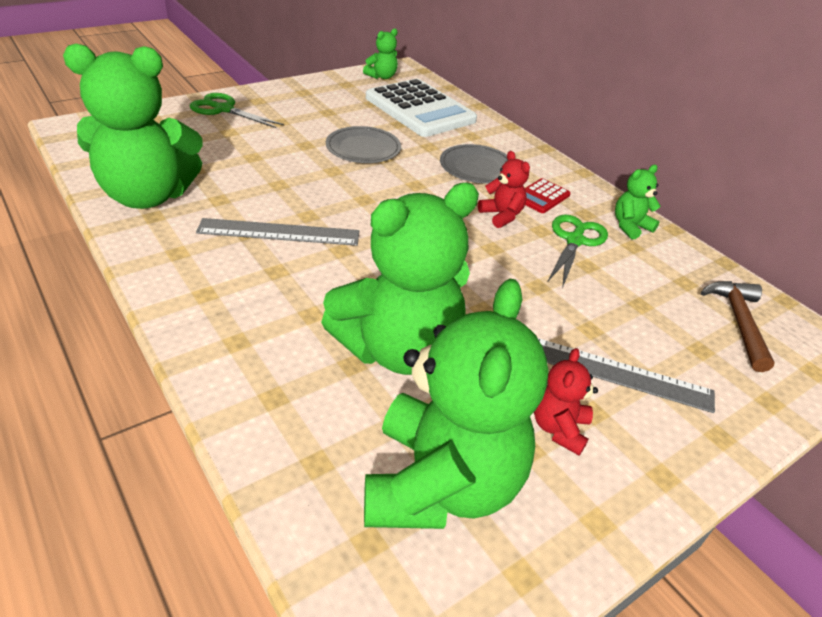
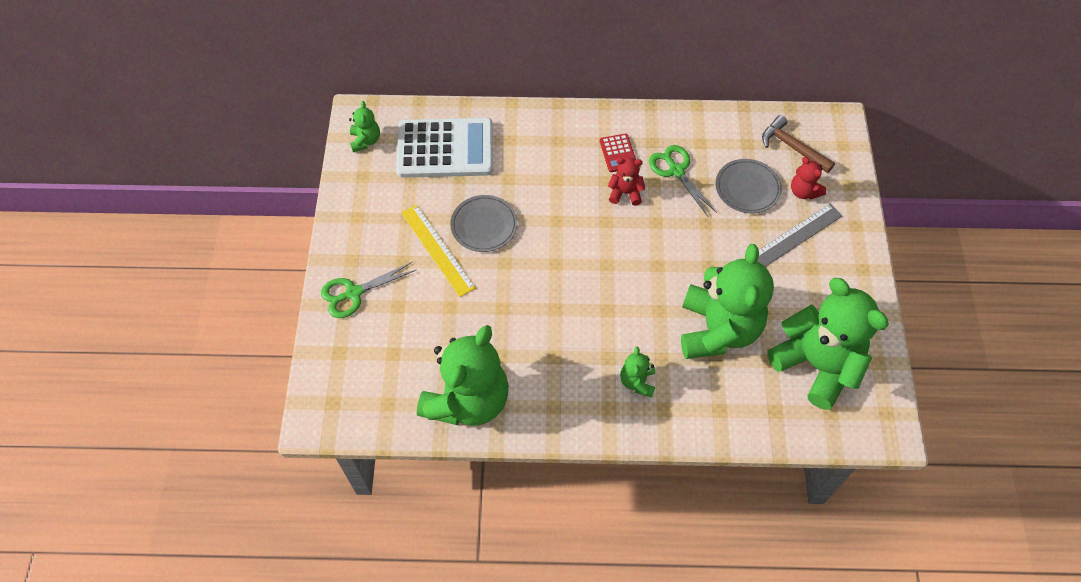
camera: 50 degrees left, 20 degrees up
grey ruler [196,218,359,246] -> none
grey plate [440,144,508,183] -> grey plate moved to [716,159,782,213]
red teddy bear [534,348,598,456] -> red teddy bear moved to [791,157,826,200]
green teddy bear [615,165,661,239] -> green teddy bear moved to [620,347,655,398]
none -> yellow ruler [401,204,476,297]

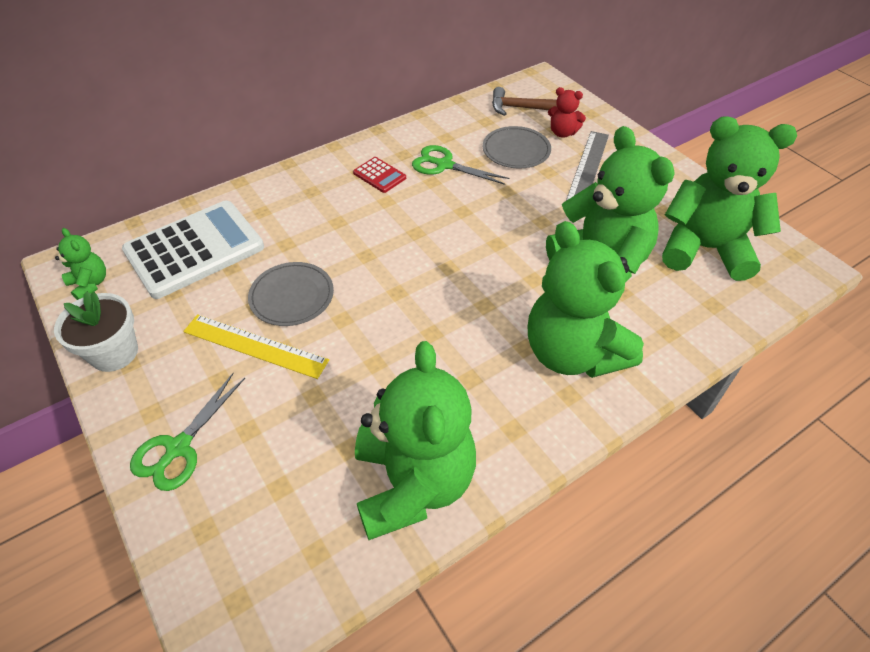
camera: 35 degrees left, 10 degrees down
red teddy bear [608,157,645,206] -> none
green teddy bear [620,347,655,398] -> green teddy bear [528,221,644,378], size x2.29
none -> white flower pot [54,291,138,372]

